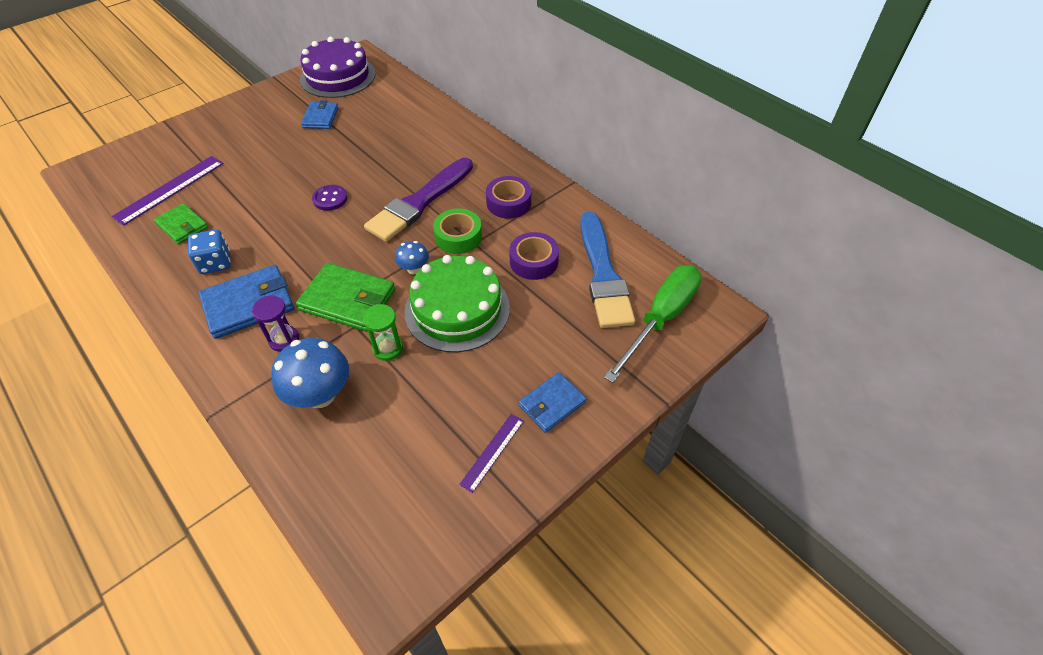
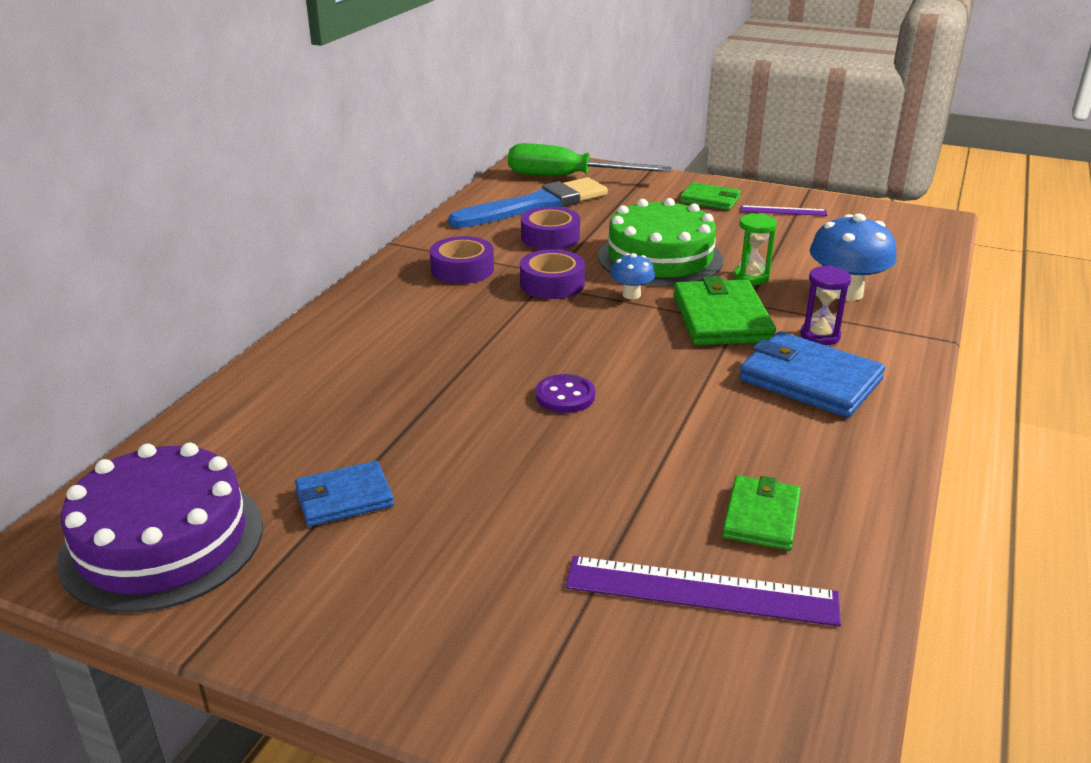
camera: 115 degrees left, 20 degrees down
blue dice [188,229,231,274] -> none
purple brush [364,158,473,242] -> none
green tape [433,209,482,254] -> purple tape [520,249,585,299]
blue wallet [519,372,586,433] -> green wallet [680,182,741,210]

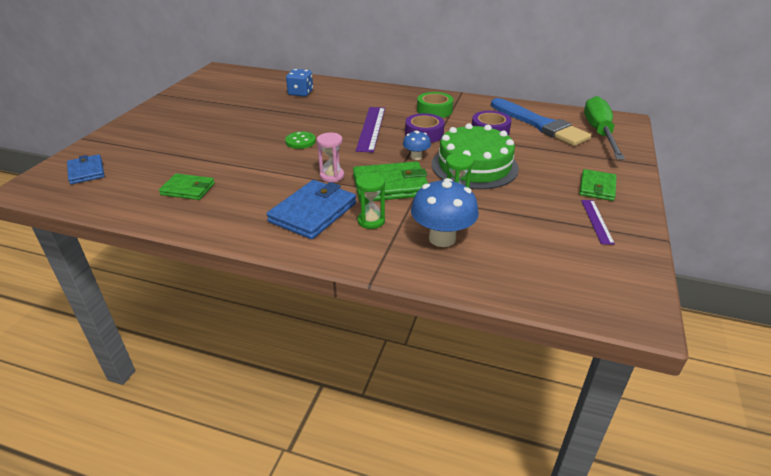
camera: 85 degrees right, 5 degrees up
purple cake [57,442,263,613] -> none
blue wallet [295,461,394,527] -> blue wallet moved to [67,154,105,184]
purple tape [430,236,494,284] -> green tape [417,92,453,118]
purple button [536,374,595,413] -> green button [285,132,316,149]
purple ruler [565,556,841,626] -> purple ruler moved to [356,107,385,153]
purple hourglass [800,266,852,345] -> green hourglass [356,173,385,229]
none -> blue dice [286,69,313,97]
none -> pink hourglass [317,133,344,182]

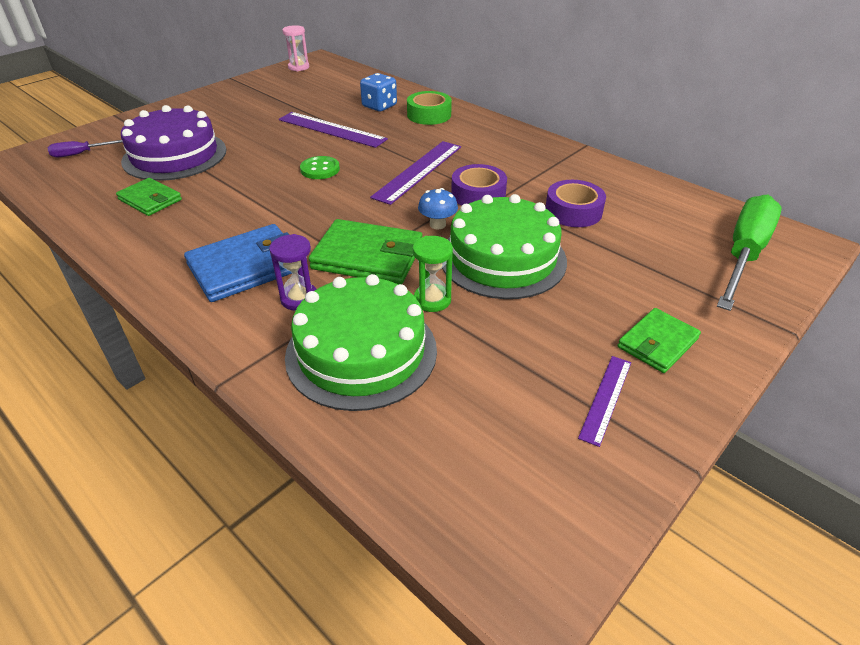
camera: 25 degrees right, 5 degrees up
blue wallet [67,154,105,184] -> purple screwdriver [47,140,123,157]
pink hourglass [317,133,344,182] -> pink hourglass moved to [282,25,309,71]
green hourglass [356,173,385,229] -> purple hourglass [269,234,316,311]
blue mushroom [411,178,479,247] -> green cake [285,274,437,411]
green tape [417,92,453,118] -> green tape moved to [407,91,452,125]
blue brush [491,98,591,146] -> none
none -> purple cake [121,105,226,181]
none -> purple ruler [279,112,388,148]

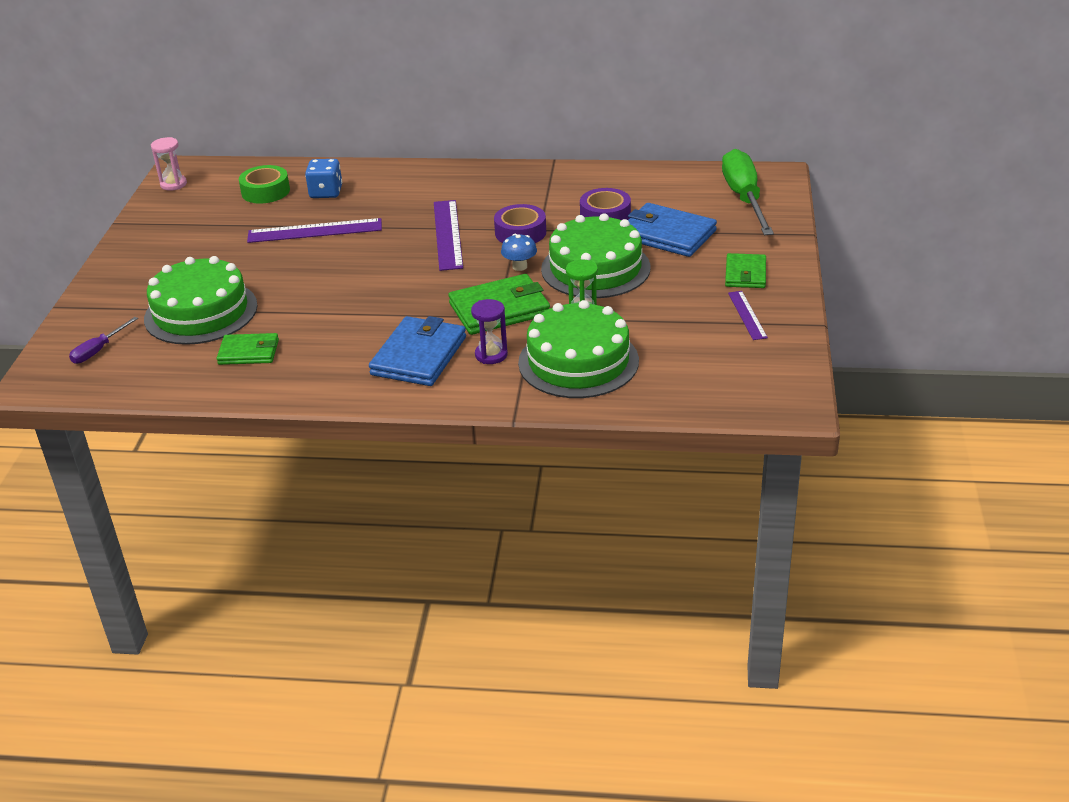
camera: 35 degrees left, 5 degrees down
purple cake [121,105,226,181] -> green cake [144,256,257,345]
green button [300,156,340,179] -> none
green tape [407,91,452,125] -> green tape moved to [239,165,290,203]
none -> blue wallet [628,203,717,257]

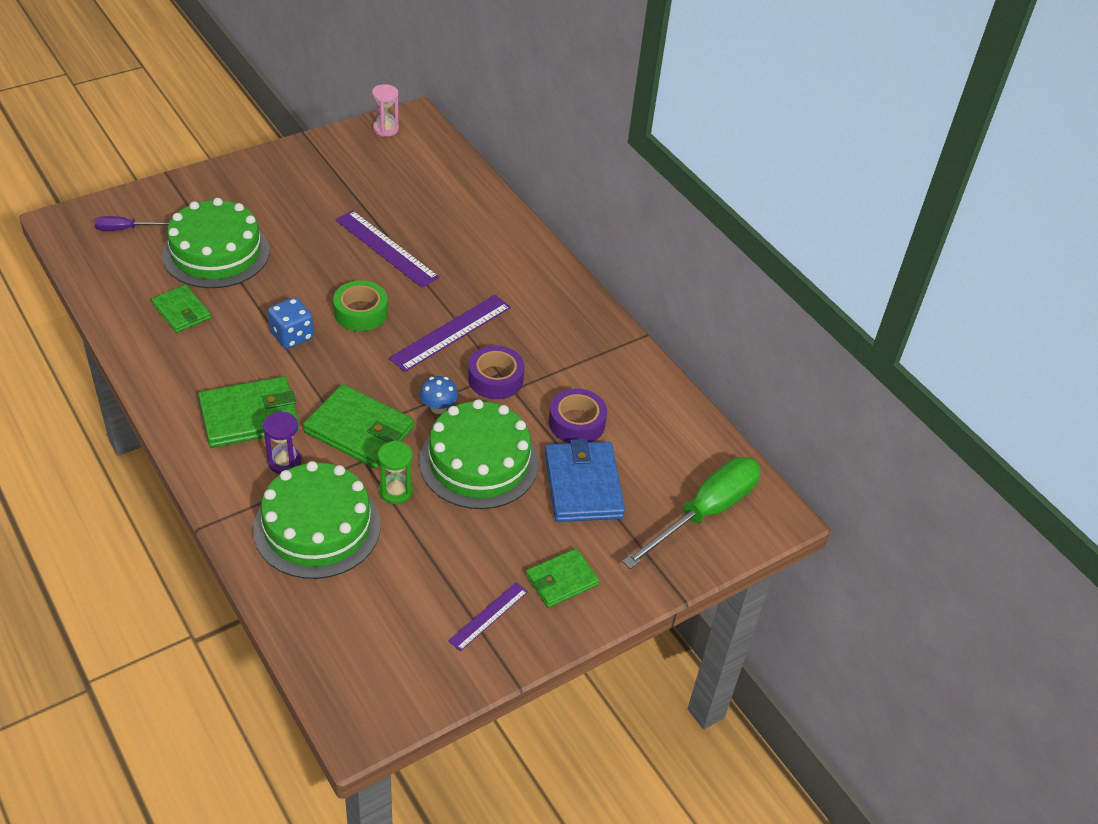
camera: 45 degrees right, 10 degrees up
green tape [239,165,290,203] -> green tape moved to [333,281,388,331]
blue dice [305,159,342,198] -> blue dice moved to [267,297,314,349]
blue wallet [369,316,466,386] -> green wallet [198,376,300,448]

